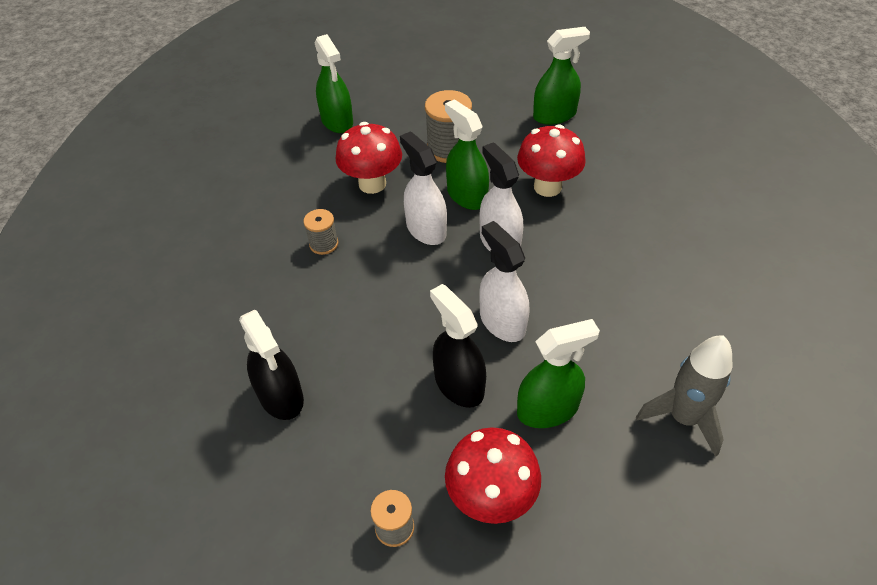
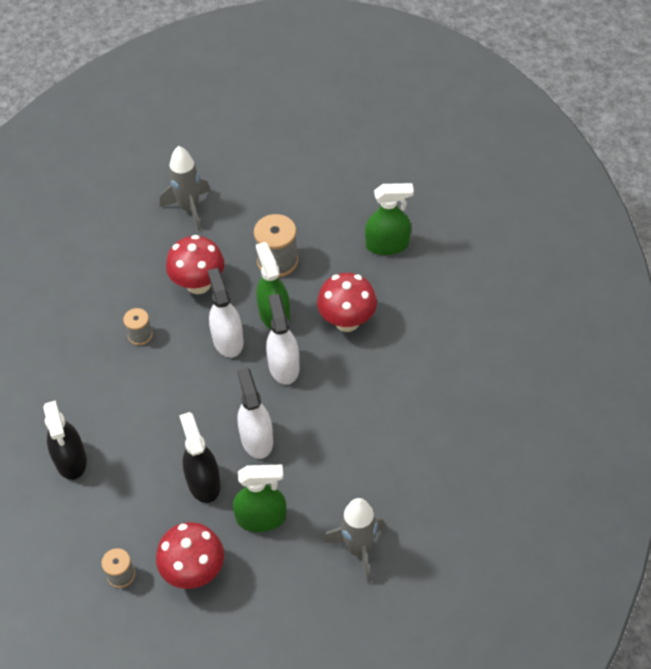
camera: 15 degrees right, 5 degrees up
green spray bottle [315,34,353,133] -> grey rocket [160,146,211,231]

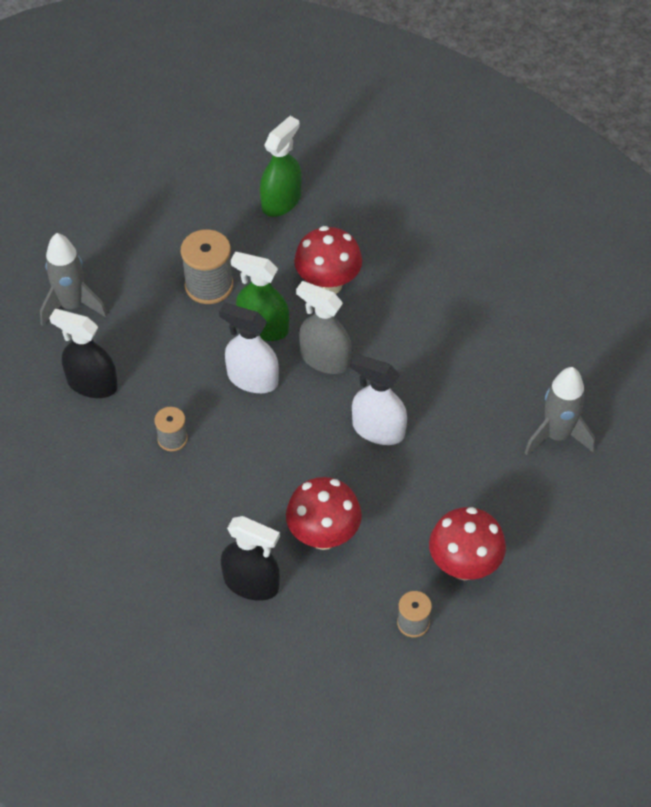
camera: 50 degrees left, 0 degrees up
red mushroom [166,235,224,294] -> red mushroom moved to [286,477,362,550]
black spray bottle [179,412,221,503] -> black spray bottle moved to [49,309,118,398]
green spray bottle [233,465,287,532] -> none
white spray bottle [266,294,300,385] -> grey spray bottle [296,281,351,374]

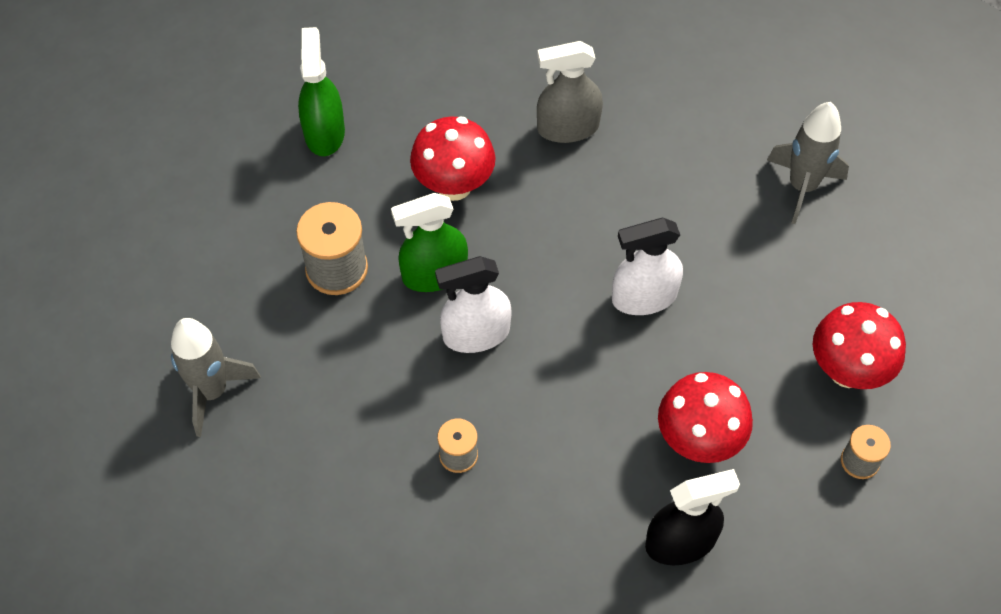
camera: 40 degrees left, 5 degrees up
black spray bottle [49,309,118,398] -> none
grey spray bottle [296,281,351,374] -> grey spray bottle moved to [537,41,603,143]

